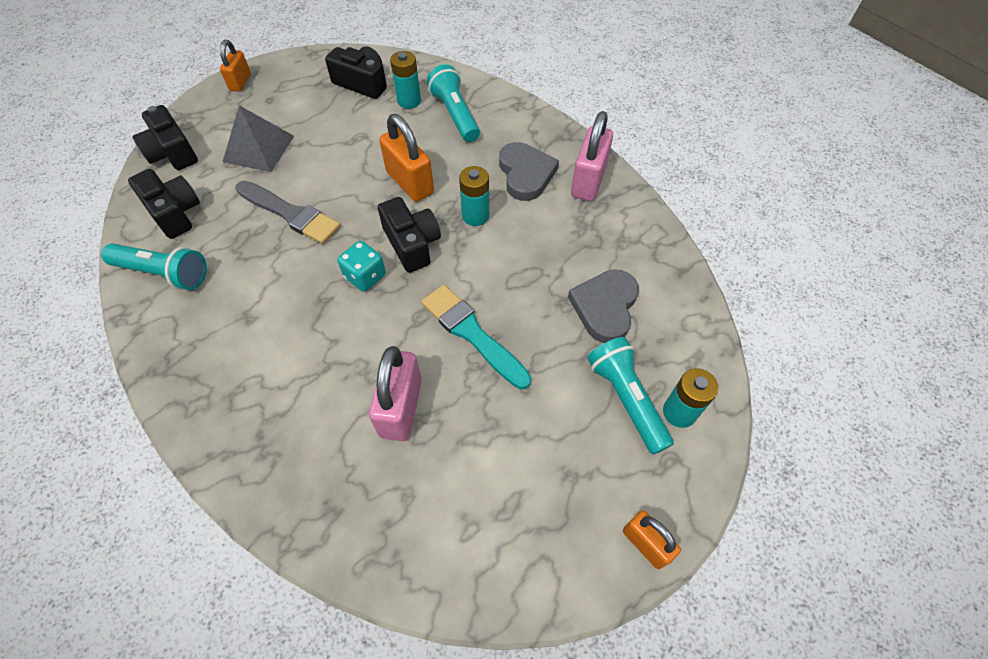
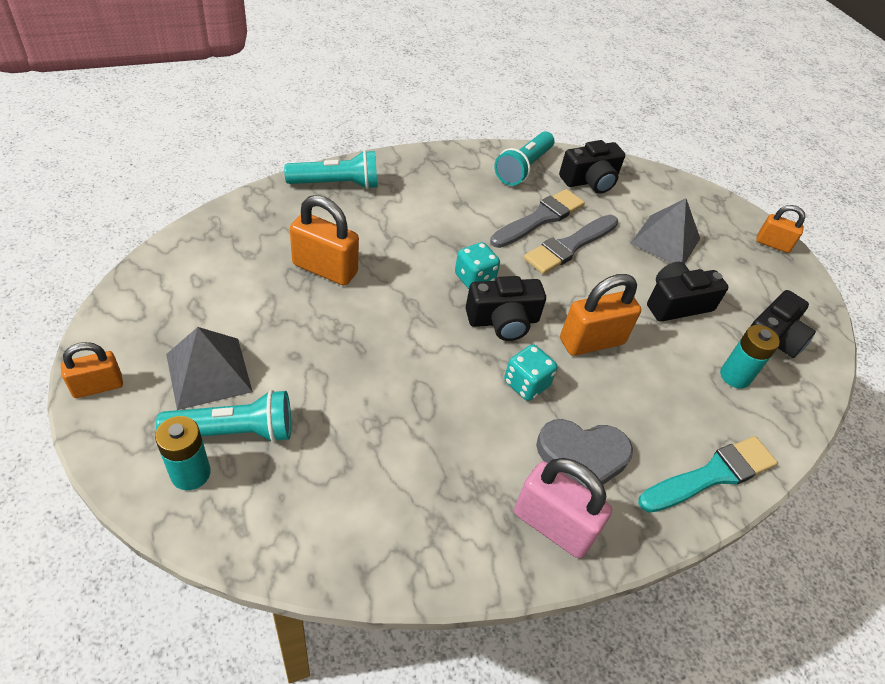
camera: 100 degrees right, 10 degrees down
black camera [132,105,198,170] -> black camera moved to [647,262,728,322]
pink padlock [369,346,422,441] -> orange padlock [290,195,359,286]
turquoise brush [421,285,531,389] -> turquoise brush moved to [638,436,778,513]
turquoise flashlight [427,64,480,142] -> turquoise flashlight moved to [284,150,377,189]
turquoise battery [459,166,489,226] -> turquoise dice [504,344,557,401]
grey heart [568,269,639,343] -> none
none -> grey pyramid [166,327,253,410]
none -> grey brush [490,189,585,248]

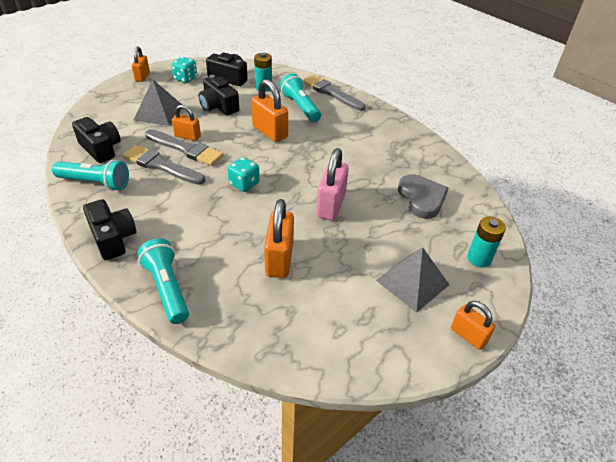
camera: 105 degrees left, 5 degrees down
turquoise flashlight [156,390,291,443] -> turquoise flashlight moved to [280,73,321,122]
black camera [466,276,546,341] -> black camera moved to [83,199,136,260]
turquoise dice [504,344,557,401] -> turquoise dice moved to [171,57,197,83]
pink padlock [514,458,612,558] -> pink padlock moved to [316,148,349,220]
grey heart [536,419,633,490] -> grey heart moved to [398,174,448,219]
turquoise brush [638,436,778,513] -> grey brush [303,75,366,111]
none -> orange padlock [172,105,201,141]

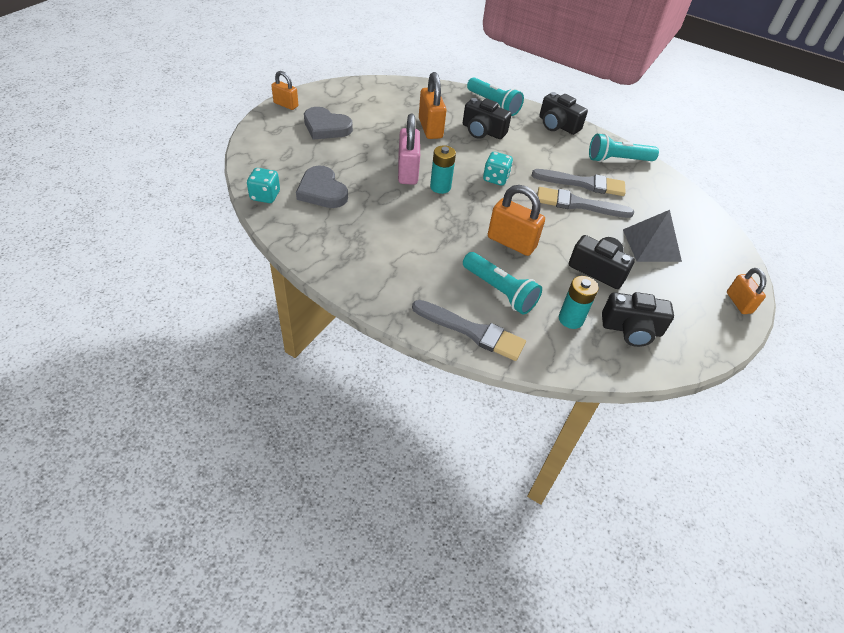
camera: 160 degrees right, 5 degrees up
black camera [72,117,121,163] -> black camera moved to [463,98,512,139]
turquoise dice [171,57,197,83] -> turquoise dice moved to [247,168,280,203]
orange padlock [172,105,201,141] -> none
grey pyramid [376,247,449,313] -> grey heart [304,107,353,140]
turquoise battery [467,217,506,268] -> turquoise battery moved to [430,145,456,194]

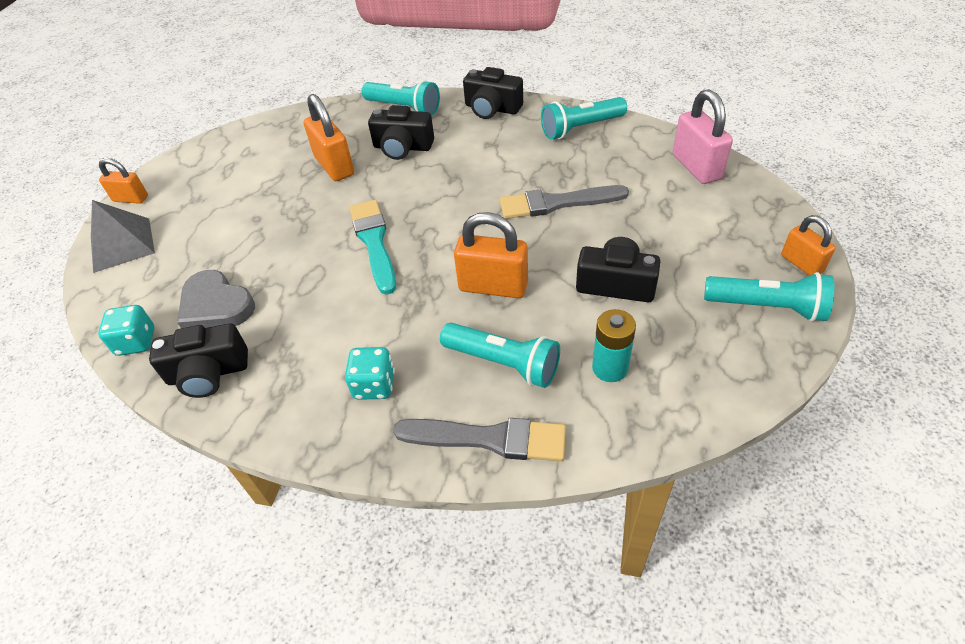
camera: 10 degrees left, 0 degrees up
grey heart [304,107,353,140] -> none
pink padlock [398,113,420,185] -> pink padlock moved to [673,89,733,184]
turquoise battery [430,145,456,194] -> turquoise brush [350,200,396,295]
turquoise dice [483,152,513,186] -> turquoise dice moved to [345,347,395,400]
grey brush [532,169,626,196] -> none
black camera [602,292,674,347] -> black camera moved to [149,323,248,398]
grey pyramid [623,210,682,262] -> grey pyramid moved to [91,200,155,273]
none -> turquoise flashlight [704,272,834,322]

